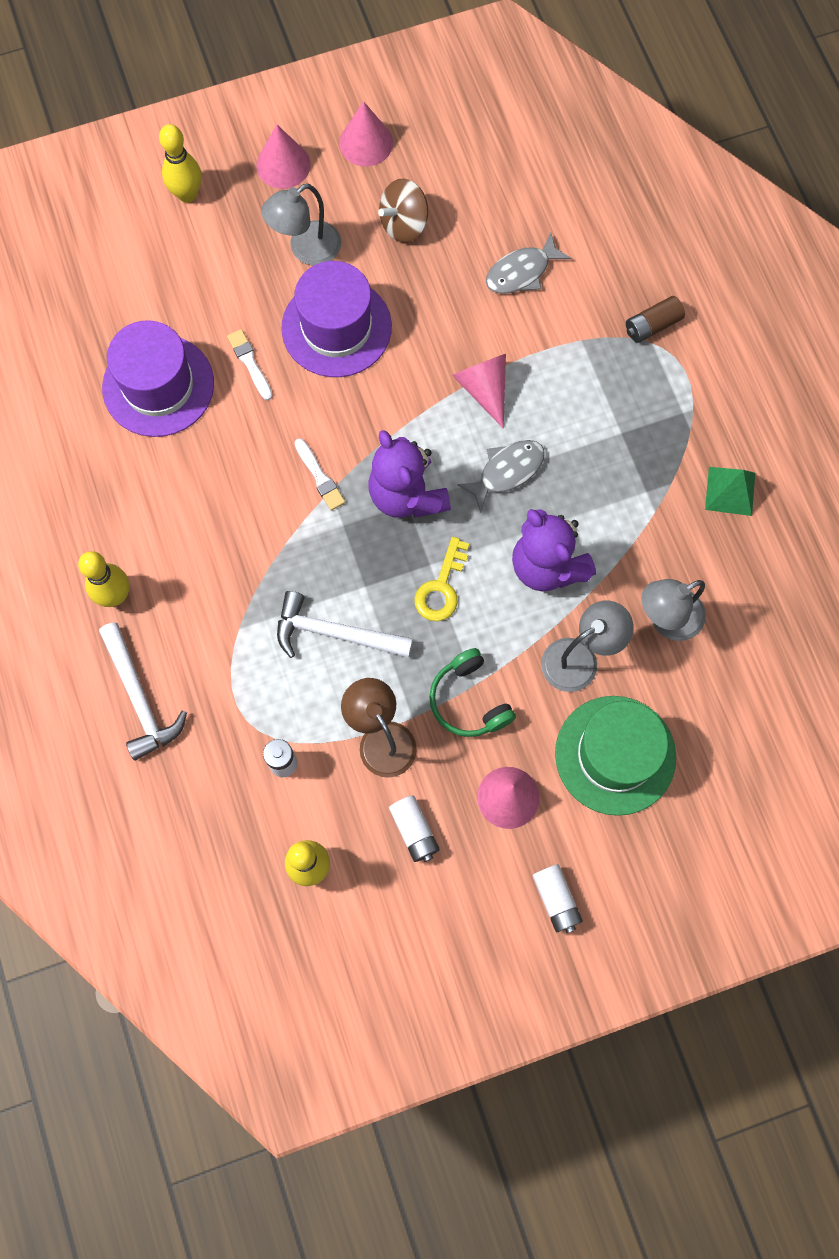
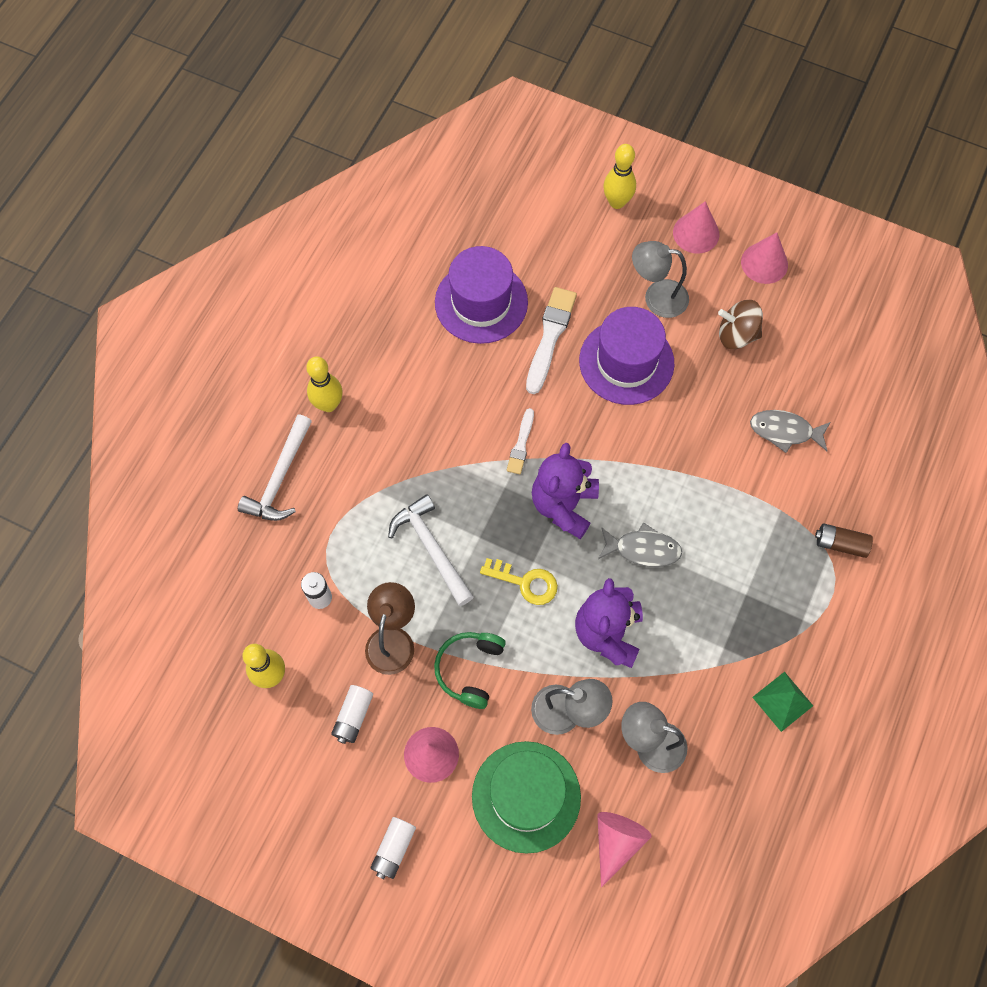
camera: 45 degrees right, 5 degrees down
white brush [227,329,272,400] -> white brush [526,287,577,394], size x1.72
yellow key [414,537,469,621] -> yellow key turned 135 degrees counterclockwise [480,558,558,605]
pink cone [452,354,506,429] -> pink cone moved to [597,812,652,887]

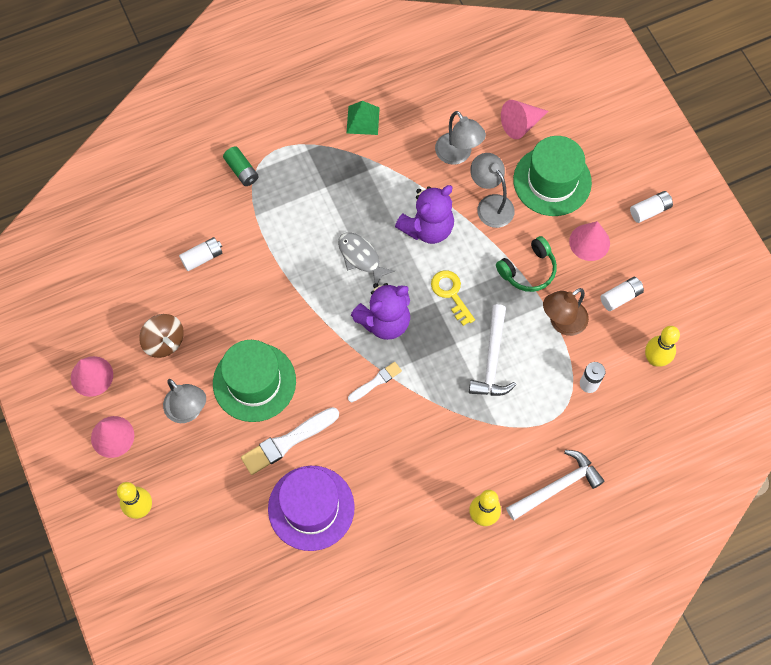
camera: 140 degrees left, 0 degrees up
purple hat [579,307,674,405] -> green hat [213,340,296,422]
grey fish [750,410,831,453] -> white battery [179,237,222,271]
brown battery [815,523,873,558] -> green battery [223,147,259,186]

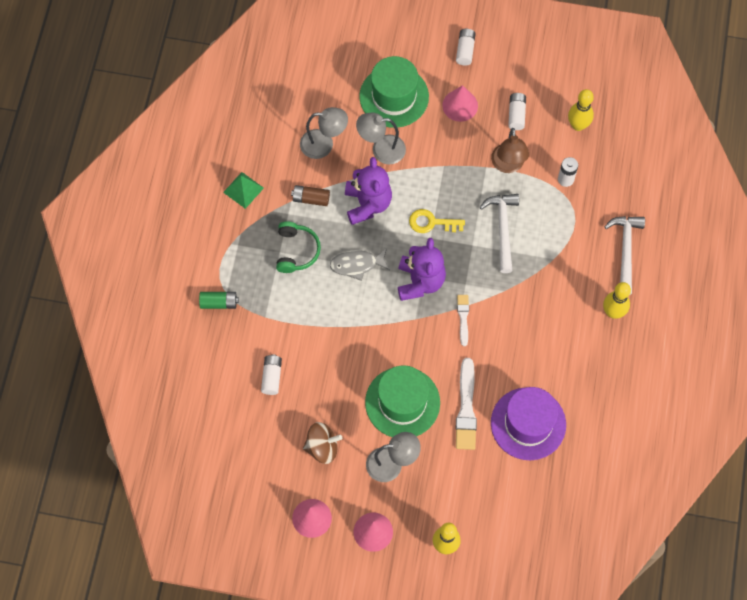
camera: 55 degrees left, 0 degrees up
white hammer [469,304,516,396] -> white hammer turned 135 degrees counterclockwise [480,194,519,273]
green headphones [496,236,557,292] -> green headphones moved to [276,222,321,273]
pink cone [501,100,548,139] -> none
none -> brown battery [291,185,330,206]

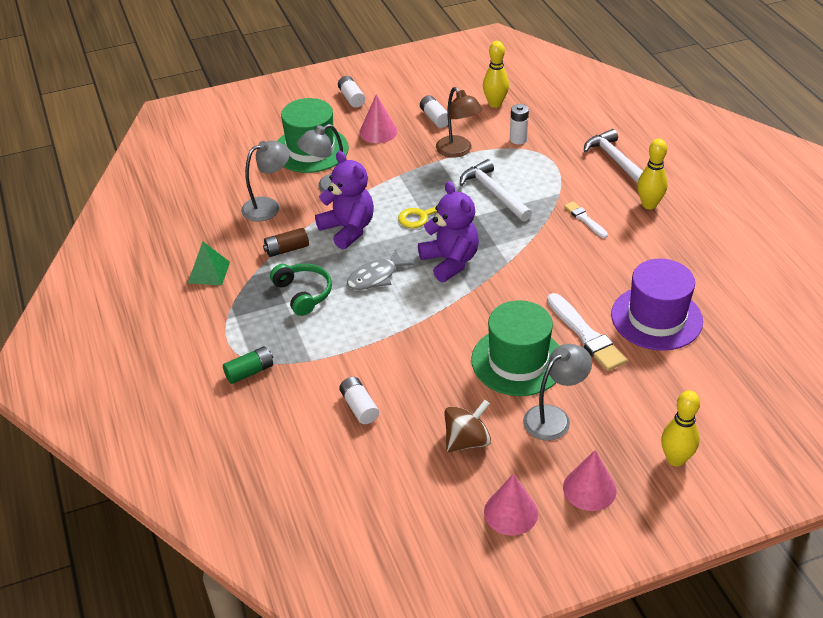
camera: 30 degrees left, 25 degrees down
white brush [457,295,469,346] -> white brush moved to [564,201,608,238]

